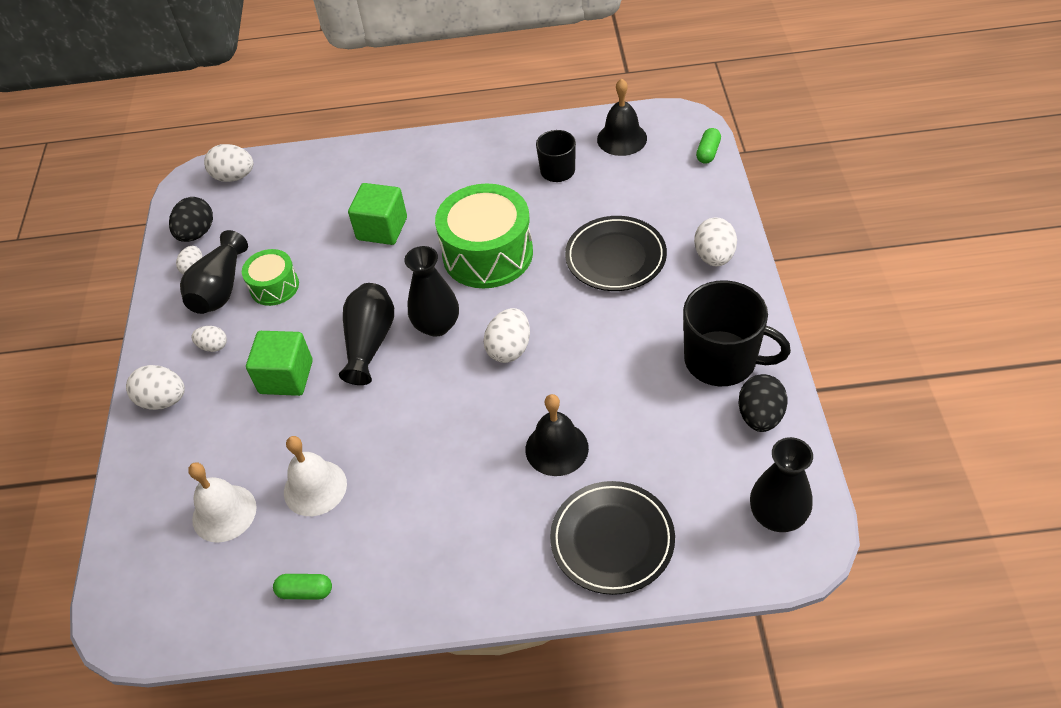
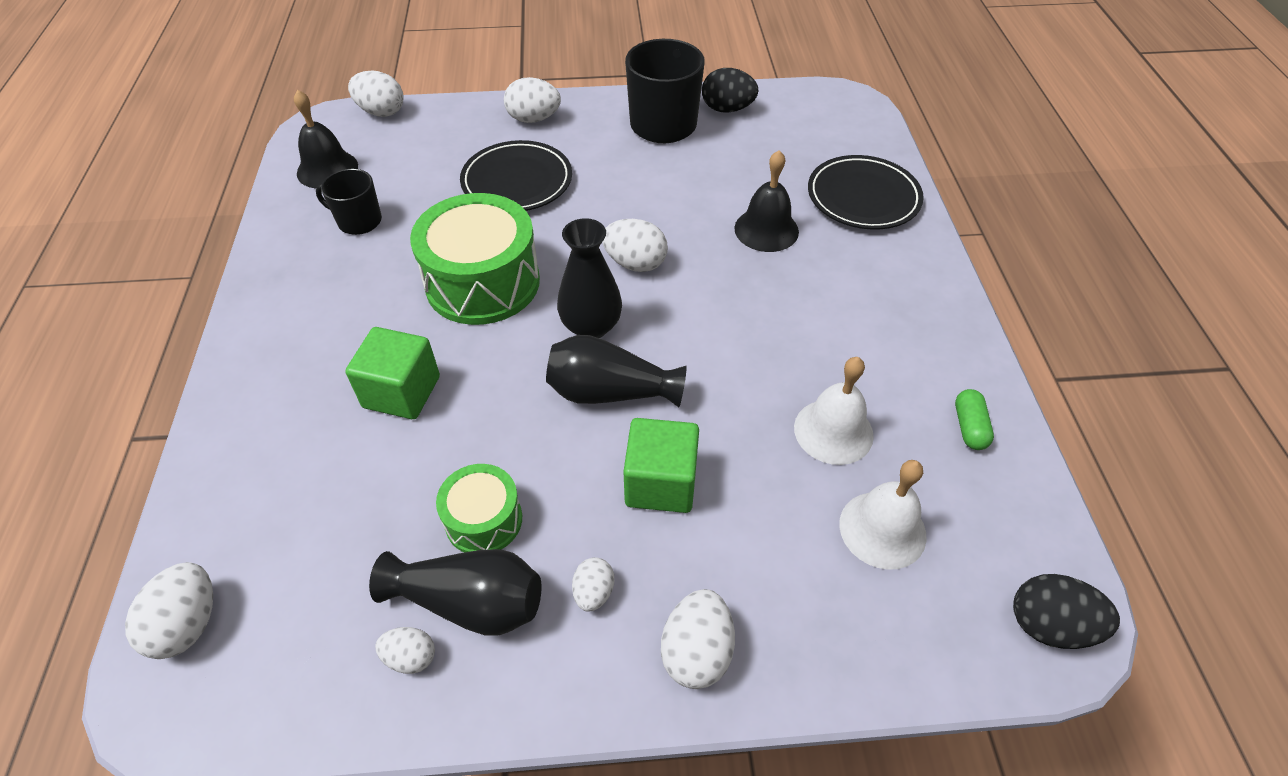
camera: 95 degrees left, 0 degrees up
black egg [169,197,213,242] -> black egg moved to [1013,574,1120,649]
green capsule [696,128,721,164] -> white egg [348,70,404,117]
black vase [750,437,813,532] -> none

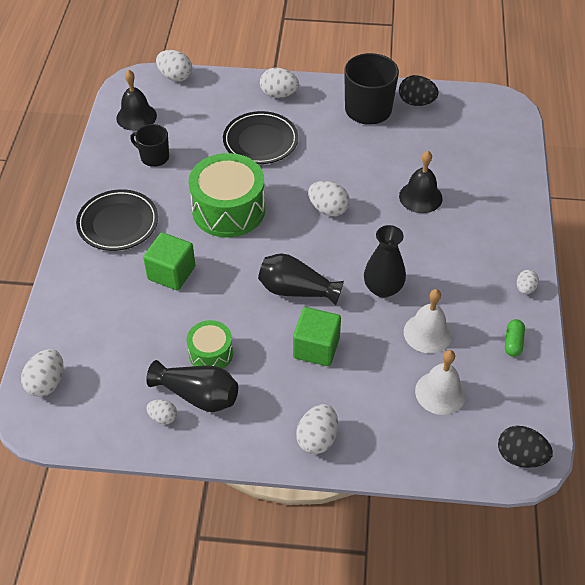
camera: 10 degrees right, 0 degrees up
black vase [557,218,622,338] -> black vase moved to [364,225,406,298]
white egg [572,557,614,612] -> white egg moved to [517,270,539,294]
black plate [808,155,924,229] -> black plate moved to [76,189,158,251]

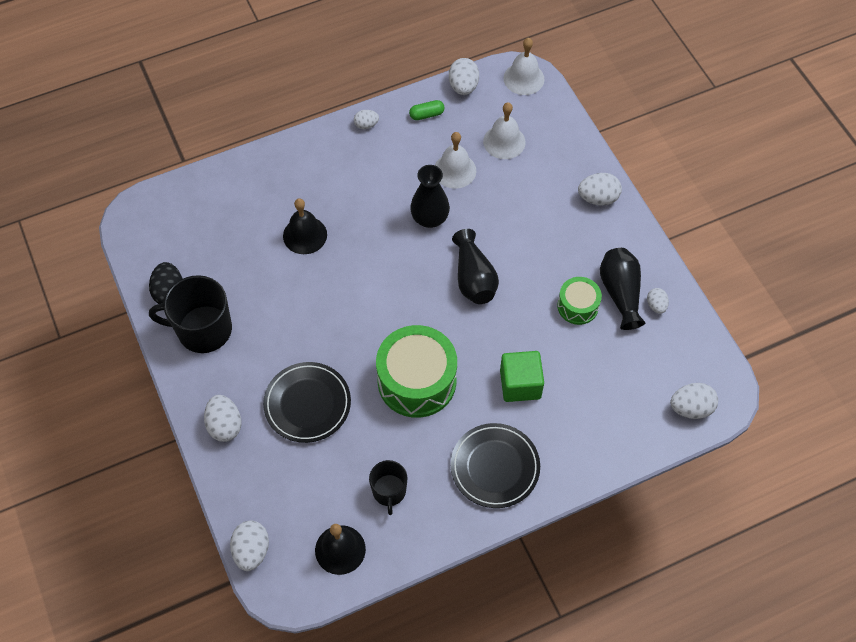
camera: 120 degrees left, 10 degrees up
green cube [293,307,341,366] -> none
white egg [308,181,350,216] -> white egg moved to [449,58,479,95]
black egg [498,426,553,468] -> white bell [504,38,545,95]

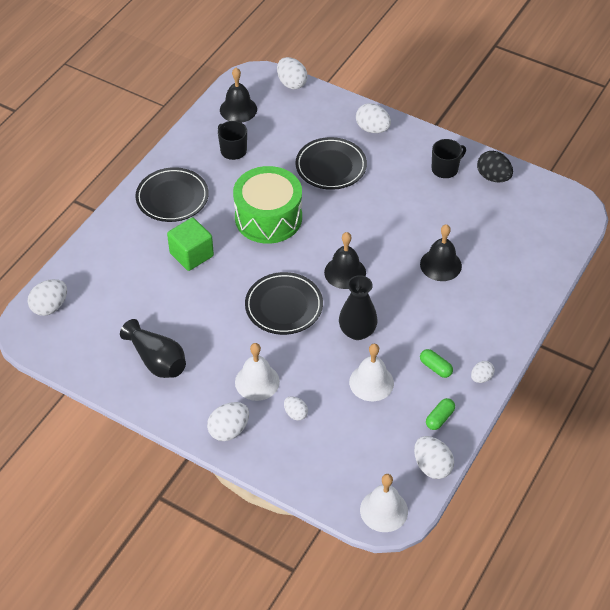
camera: 145 degrees right, 10 degrees down
black mug [149,275,232,353] -> black mug [432,139,466,178], size x0.58
black vase [452,229,499,304] -> black plate [245,272,323,335]
white bell [483,102,525,159] -> white bell moved to [235,343,280,401]
green drum [557,277,602,325] -> none
white egg [647,288,669,314] -> white egg moved to [284,396,308,420]
none -> black bell [324,232,366,289]
none -> green capsule [420,349,453,378]

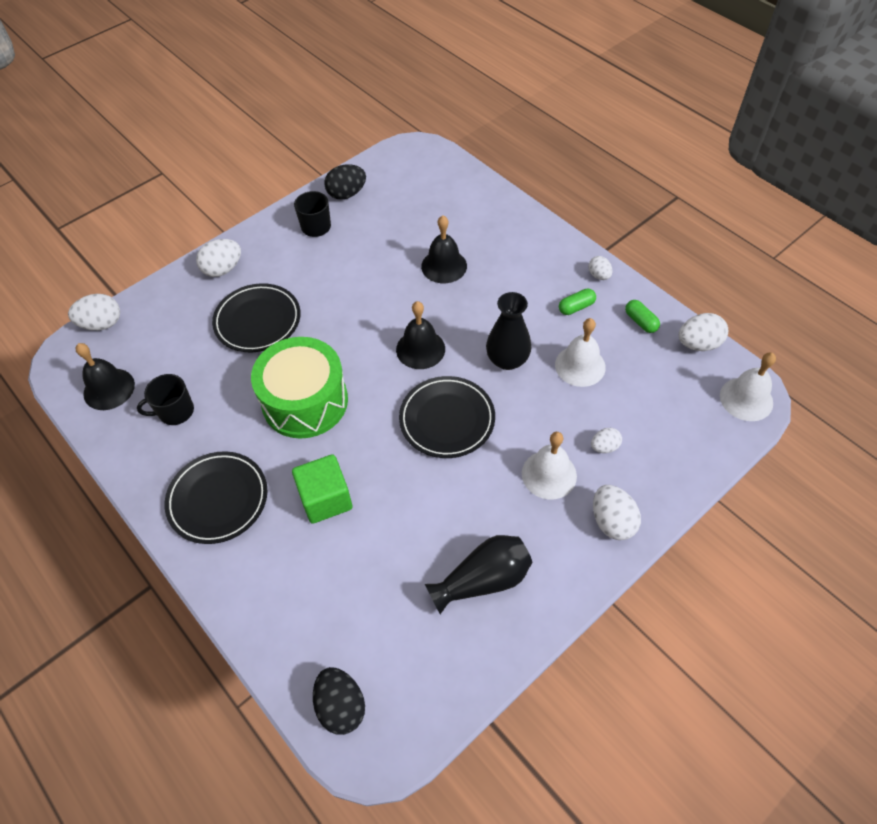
camera: 70 degrees left, 5 degrees up
white egg [28,279,67,316] -> black egg [313,667,365,735]

